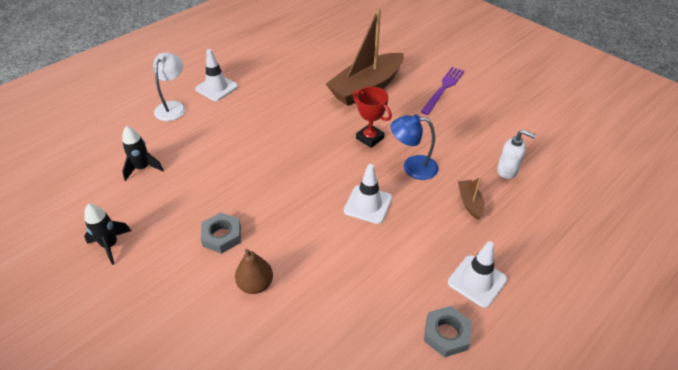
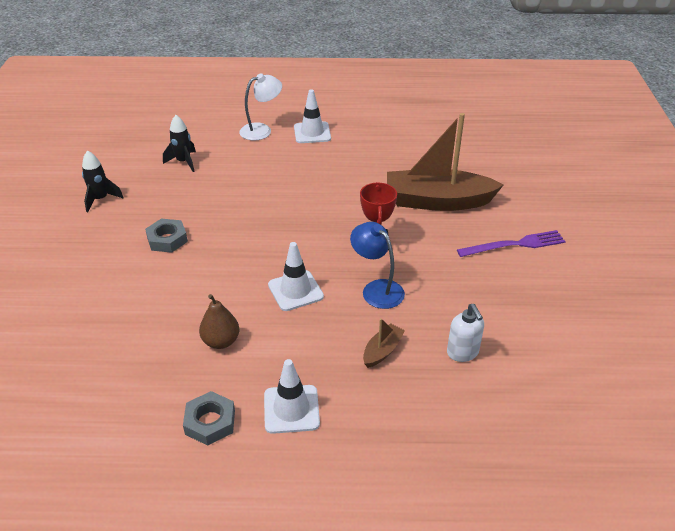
camera: 45 degrees right, 5 degrees down
brown pear [235,249,273,294] -> brown pear moved to [199,294,239,349]

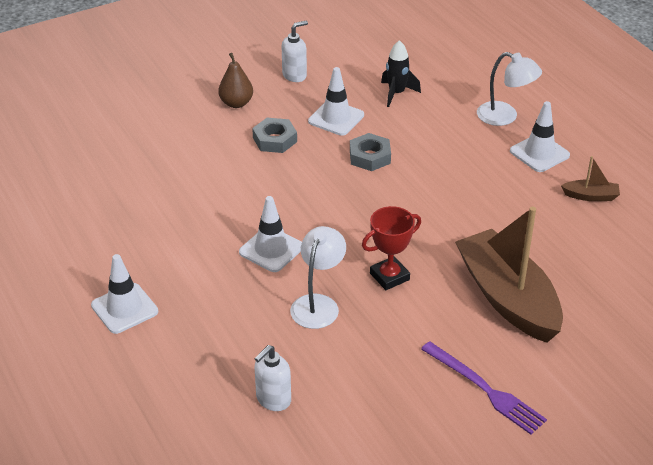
camera: 60 degrees right, 0 degrees up
black rocket [82,151,124,212] -> white soap dispenser [282,21,308,82]
grey nut [183,391,235,446] -> grey nut moved to [350,133,391,171]
brown pear [199,294,239,349] -> brown pear moved to [218,53,253,108]
blue lamp [350,222,405,309] -> white lamp [290,226,346,329]
brown boat [363,318,405,368] -> brown boat moved to [561,156,620,201]
none -> white traffic cone [308,67,364,136]

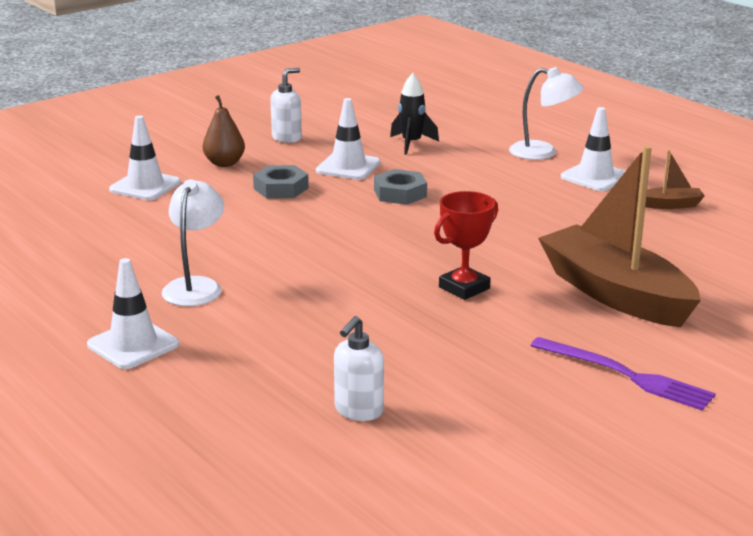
camera: 10 degrees left, 15 degrees down
white traffic cone [239,196,302,272] -> white traffic cone moved to [109,115,181,200]
white lamp [290,226,346,329] -> white lamp moved to [161,179,224,306]

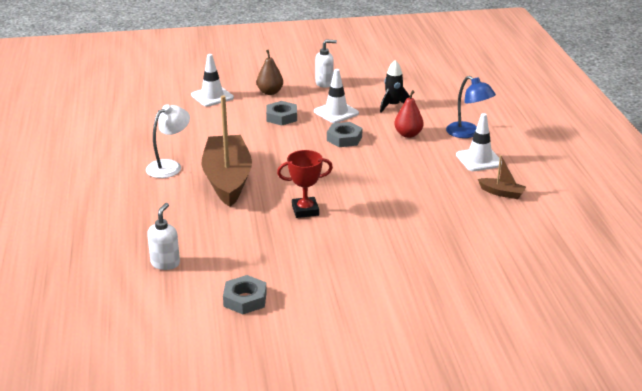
camera: 30 degrees right, 5 degrees up
white traffic cone [87,258,179,369] -> none
white soap dispenser [334,316,384,421] -> white soap dispenser turned 135 degrees clockwise [147,203,180,270]
white lamp [509,67,584,160] -> blue lamp [446,76,496,138]
purple fork [531,337,716,411] -> none
brown boat [538,146,701,327] -> brown boat moved to [202,96,252,207]
none -> grey nut [223,275,267,314]
none -> red pear [394,90,424,138]

